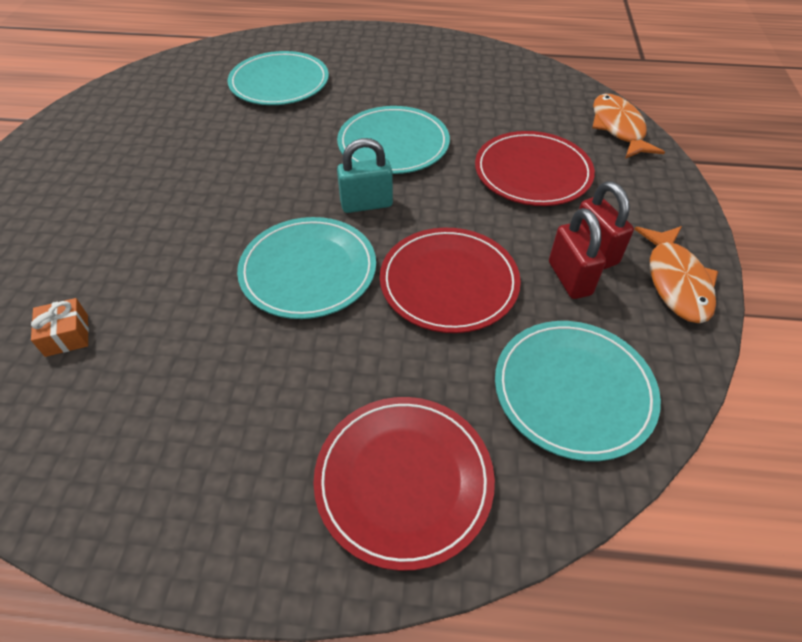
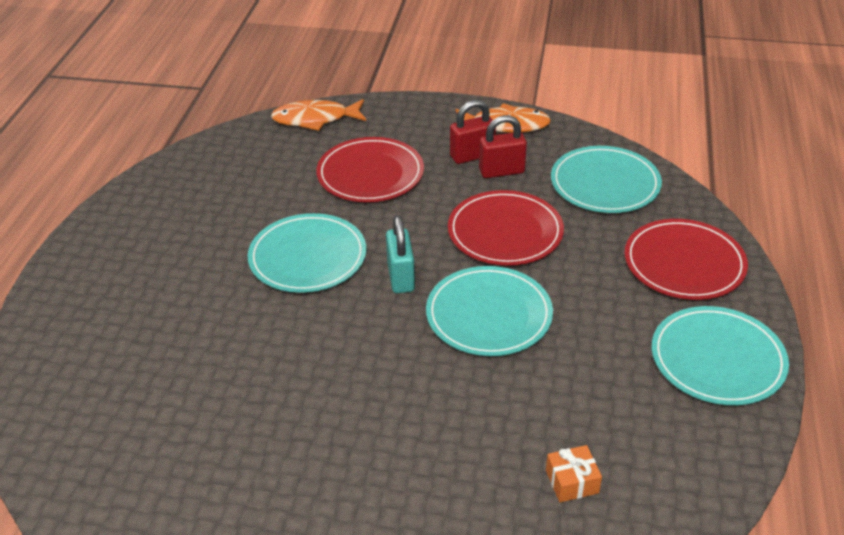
camera: 85 degrees left, 10 degrees down
turquoise plate [228,51,329,105] -> turquoise plate moved to [652,306,789,405]

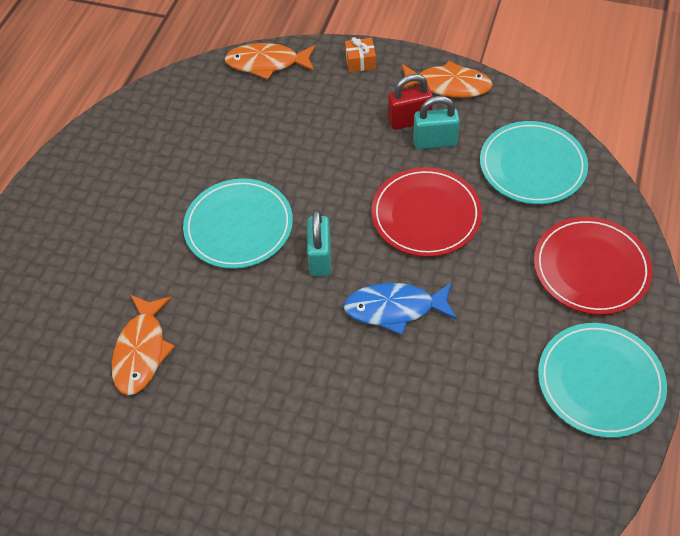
camera: 10 degrees right, 15 degrees up
red plate [316,137,424,202] -> none
turquoise plate [426,266,553,356] -> blue fish [343,282,457,335]
red padlock [479,115,527,178] -> turquoise padlock [413,96,460,149]
orange gift [546,445,602,502] -> orange gift moved to [345,37,376,72]
none -> orange fish [111,295,175,395]

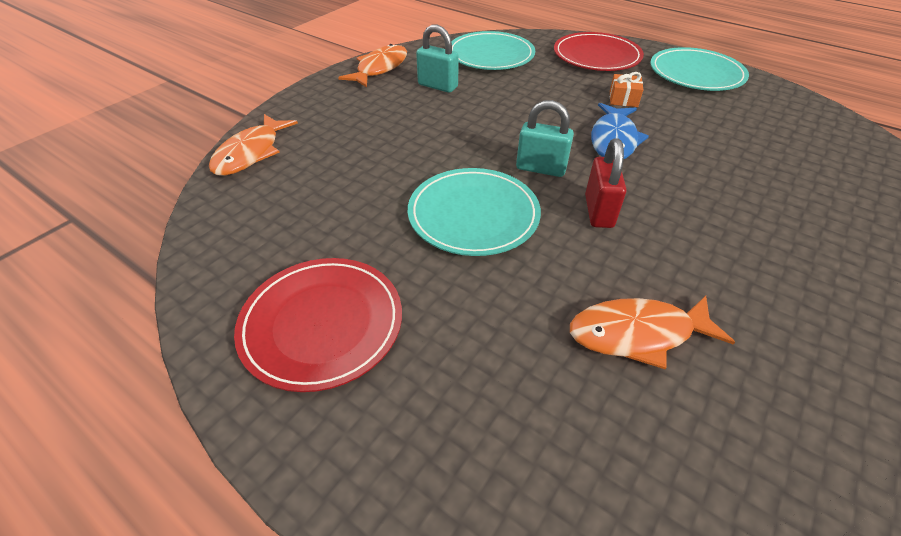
camera: 75 degrees left, 10 degrees down
orange fish [111,295,175,395] -> orange fish turned 150 degrees clockwise [570,296,735,369]
orange gift [345,37,376,72] -> orange gift moved to [610,72,643,107]
red plate [371,167,482,257] -> red plate moved to [234,258,402,392]
red padlock [388,74,433,130] -> red padlock moved to [585,138,627,228]
turquoise padlock [413,96,460,149] -> turquoise padlock turned 75 degrees counterclockwise [416,25,459,93]

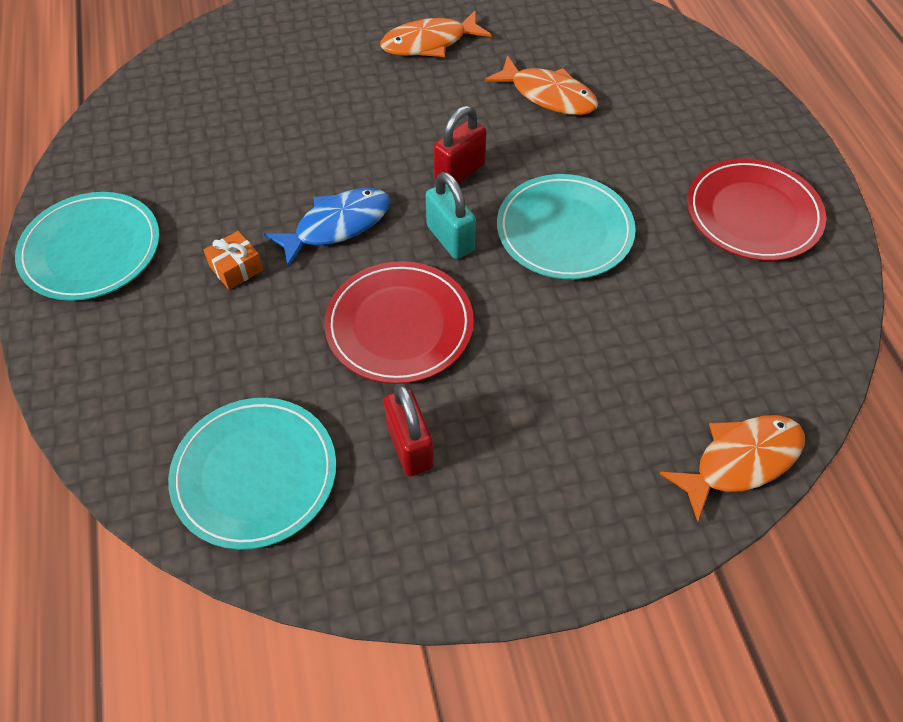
camera: 140 degrees left, 10 degrees up
orange fish [338,44,407,87] -> orange fish moved to [380,10,491,57]
turquoise padlock [416,25,459,93] -> red padlock [384,384,434,477]
red plate [554,32,644,71] -> red plate moved to [324,261,474,384]

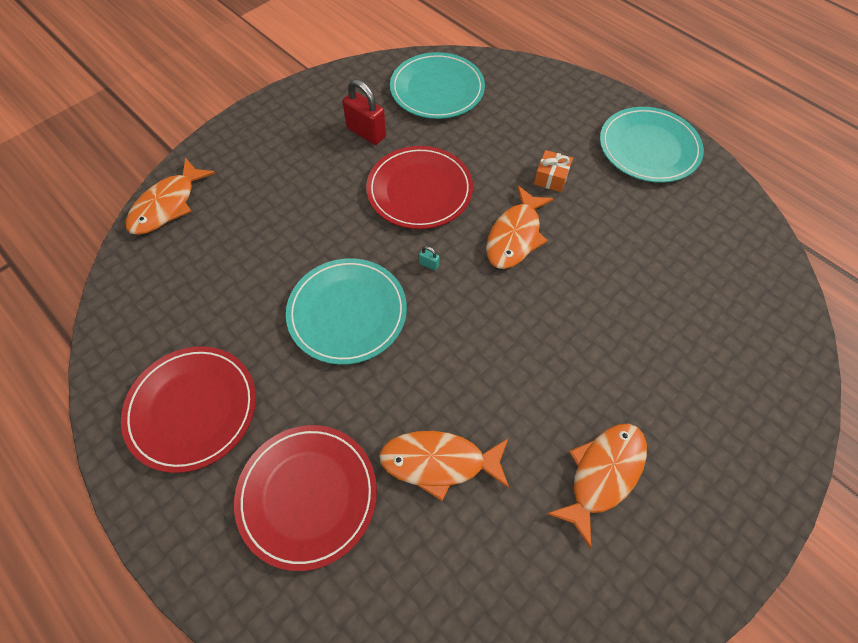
camera: 150 degrees right, 5 degrees up
blue fish [264,188,391,268] -> orange fish [486,186,554,269]
turquoise padlock [426,172,476,259] -> turquoise padlock [419,246,439,270], size x0.42
red padlock [434,106,487,184] -> none
none -> red plate [234,425,377,571]

